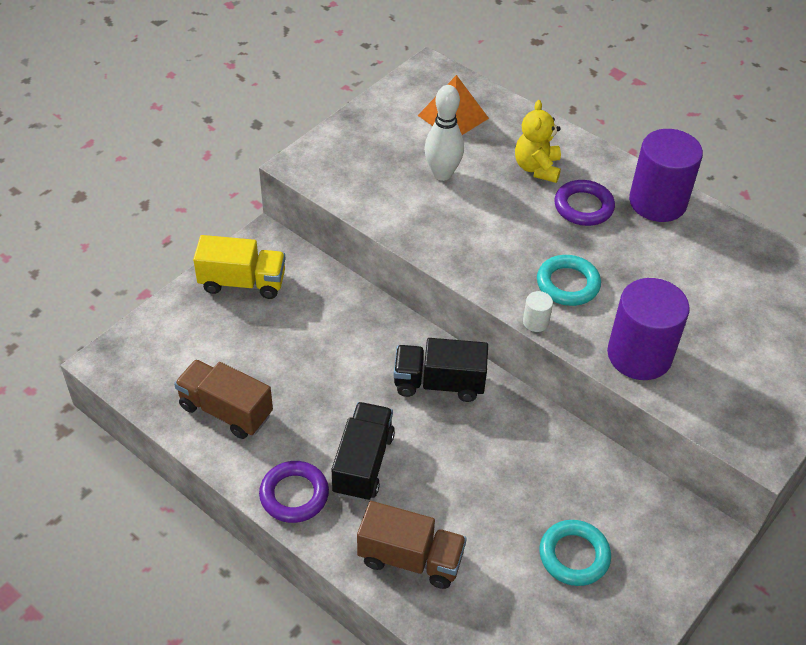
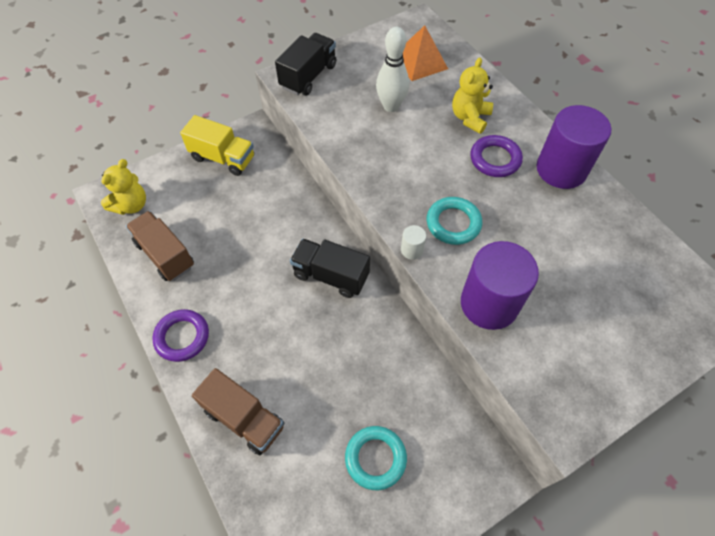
camera: 20 degrees right, 10 degrees up
black truck [332,402,395,501] -> black truck moved to [275,33,337,96]
none -> yellow teddy bear [101,159,146,215]

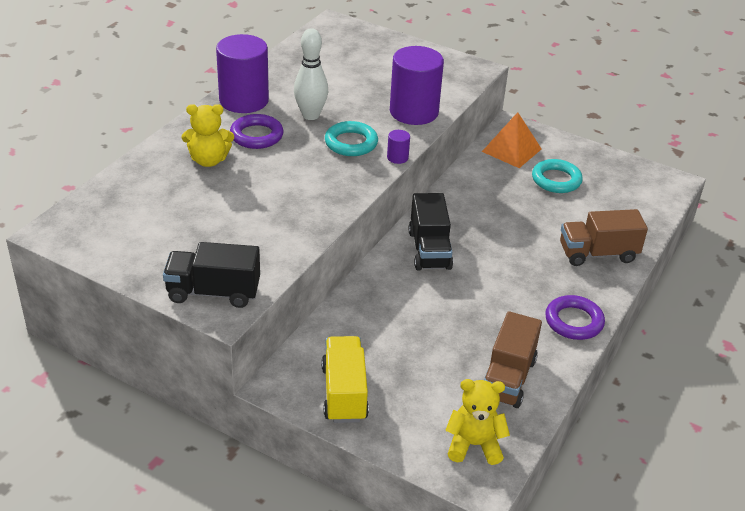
camera: 120 degrees left, 20 degrees down
brown truck [192,368,284,455] -> brown truck turned 105 degrees counterclockwise [560,209,648,266]
white bowling pin [376,27,409,112] -> white bowling pin moved to [294,28,328,120]
white cylinder [401,225,426,260] -> purple cylinder [387,130,410,164]
orange pyramid [403,25,448,81] -> orange pyramid moved to [482,112,542,168]

